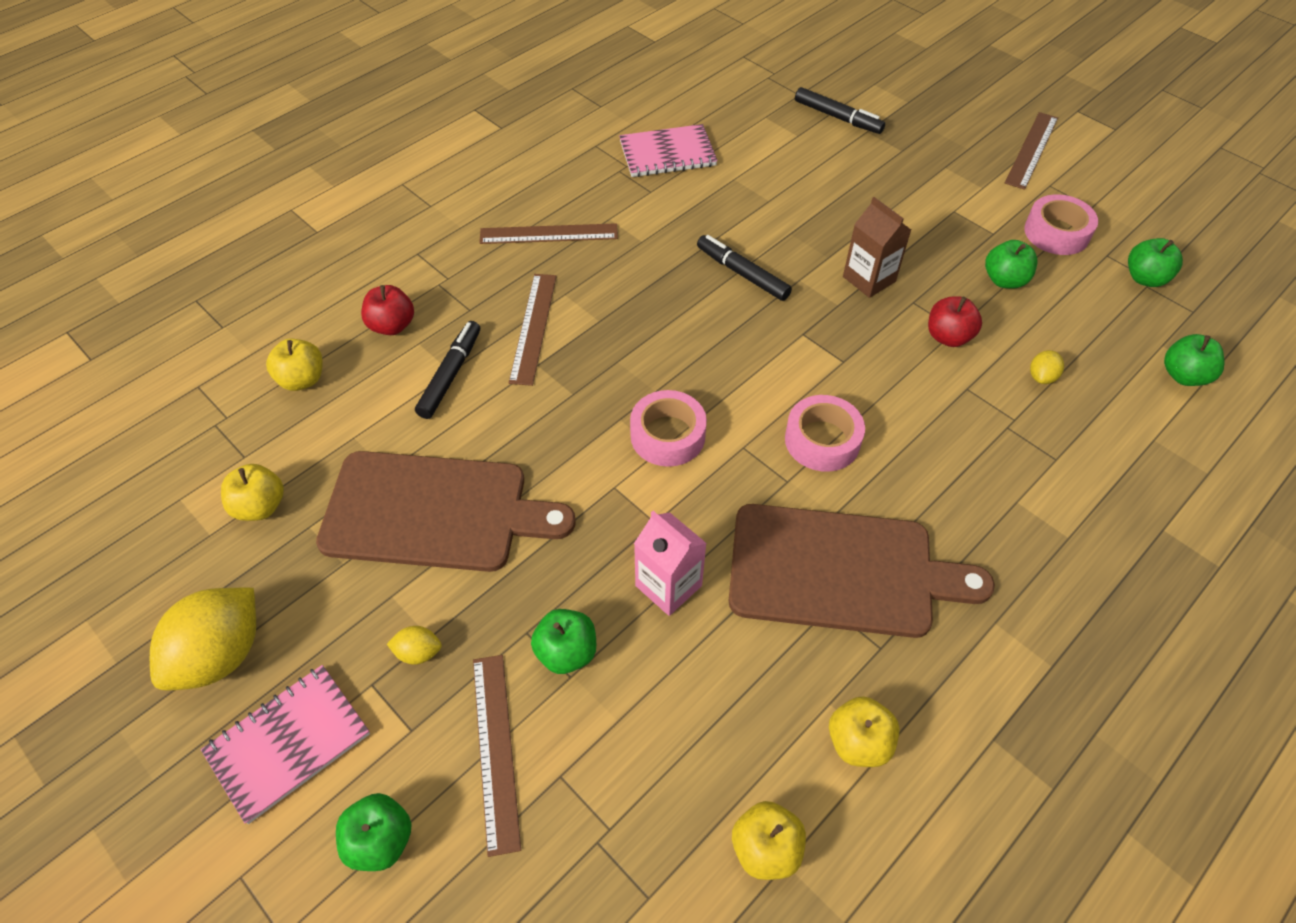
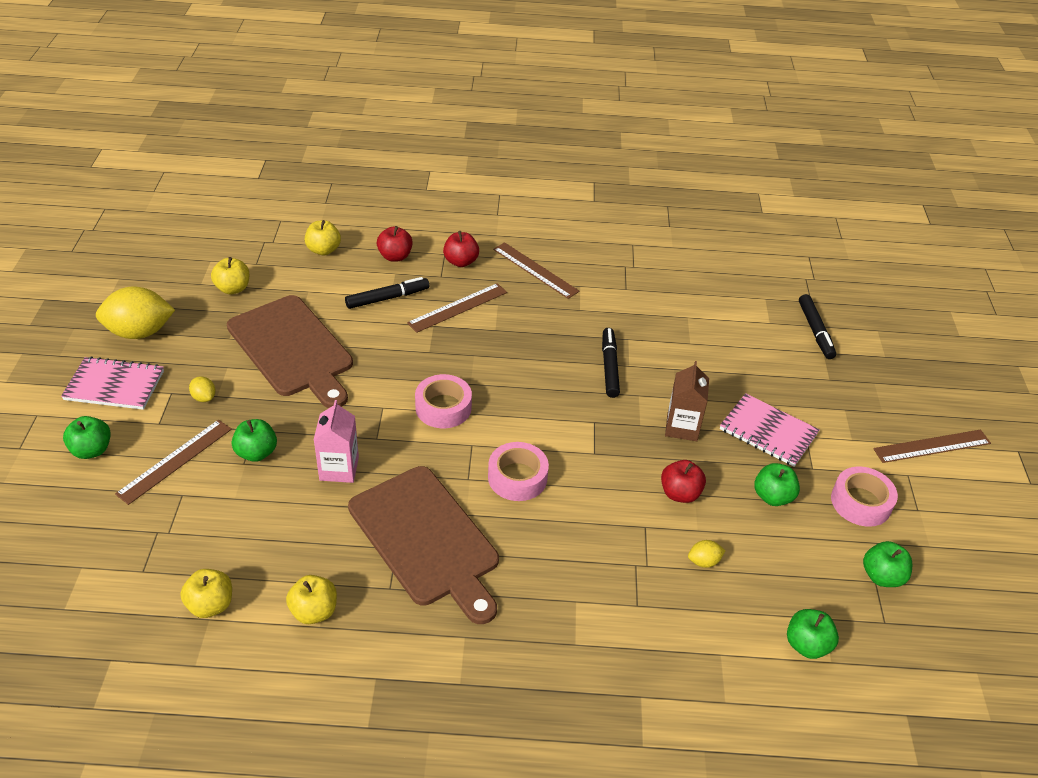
camera: 45 degrees right, 10 degrees down
pink notebook [619,124,718,177] -> pink notebook moved to [720,393,820,467]
none -> red apple [443,231,479,267]

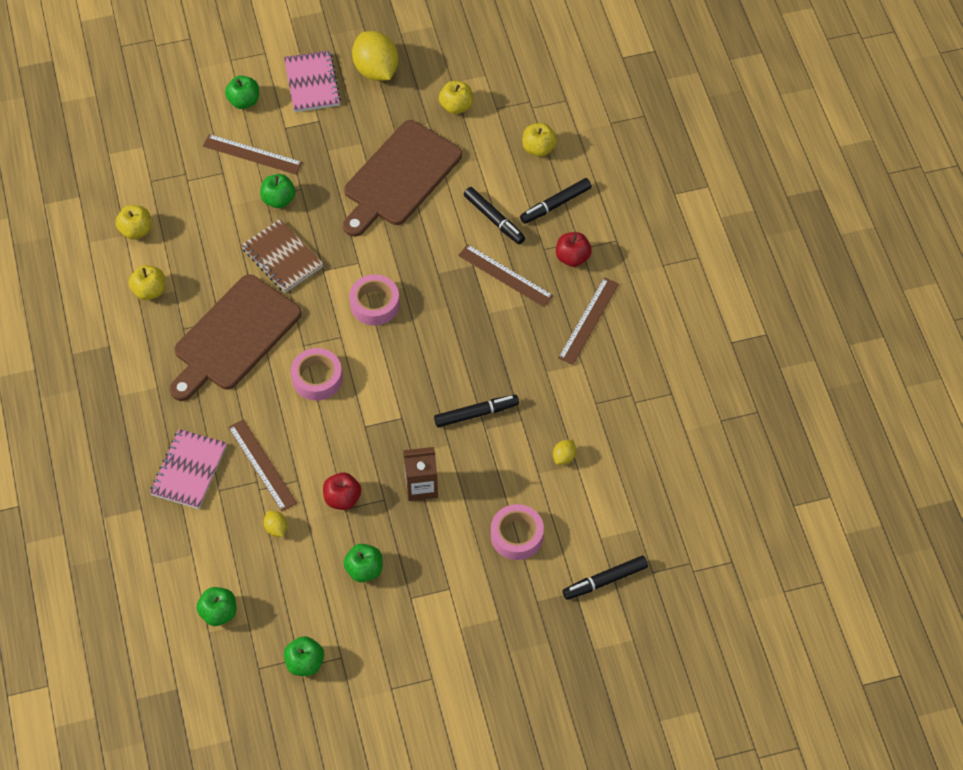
camera: 75 degrees right, 15 degrees up
yellow lemon [189,376,216,402] -> yellow lemon moved to [553,440,576,465]
pink carton [314,400,359,483] -> brown notebook [241,219,323,293]
red apple [377,226,413,262] -> black marker [520,178,592,224]
pink notebook [720,393,820,467] -> pink notebook moved to [150,429,227,509]
pink tape [831,466,898,527] -> pink tape moved to [491,504,544,560]
brown ruler [873,430,991,463] -> brown ruler moved to [228,419,297,511]

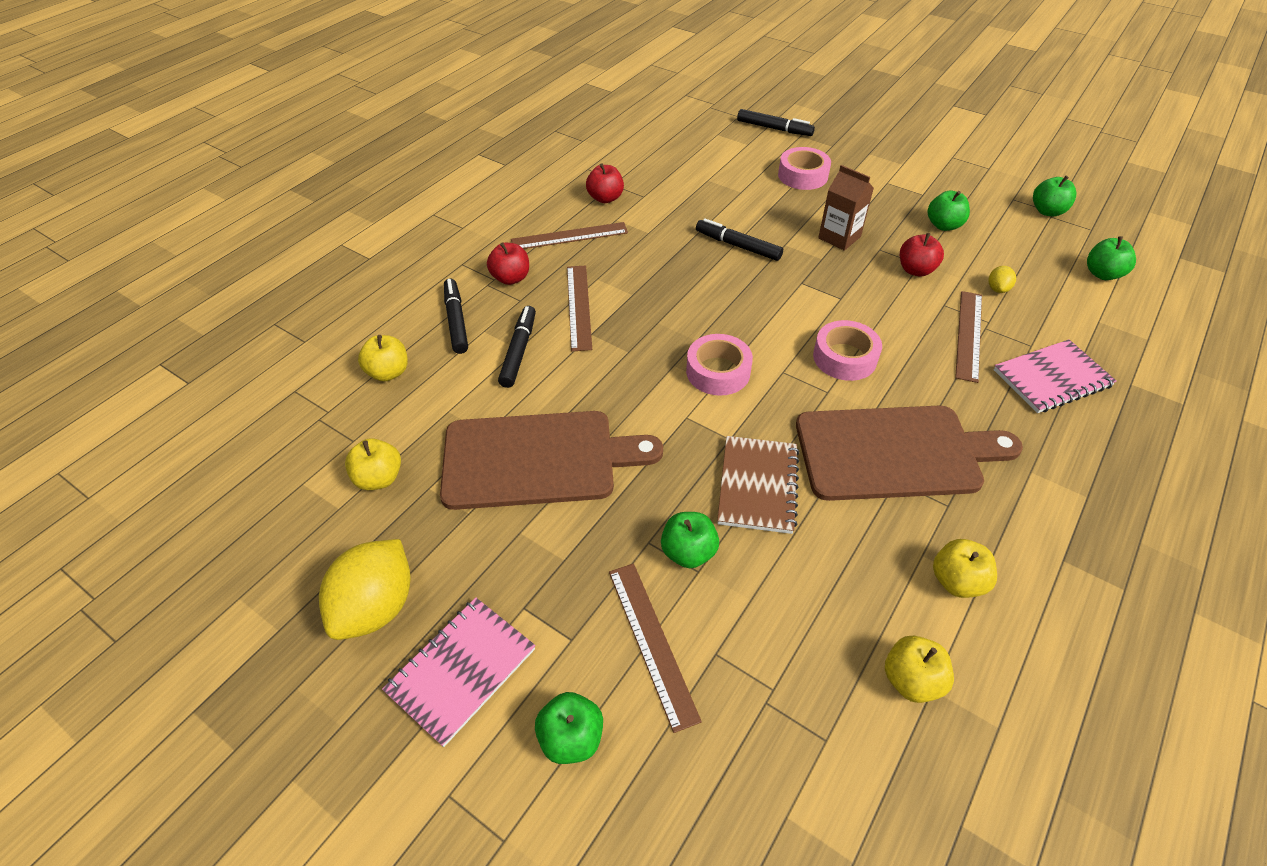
camera: 130 degrees left, 10 degrees down
black marker [520,178,592,224] -> black marker turned 120 degrees counterclockwise [444,279,468,354]
yellow lemon [553,440,576,465] -> none
none -> red apple [586,163,624,203]

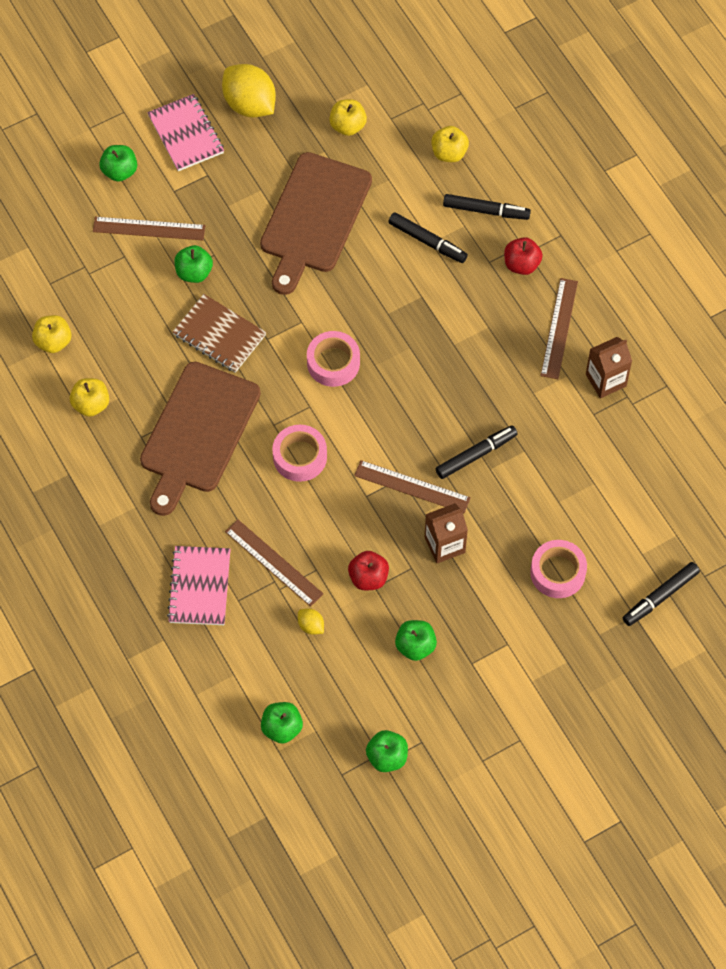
camera: 115 degrees right, 15 degrees up
brown ruler [567,266,592,351] -> brown ruler moved to [354,460,471,513]
red apple [586,163,624,203] -> brown carton [586,337,632,398]

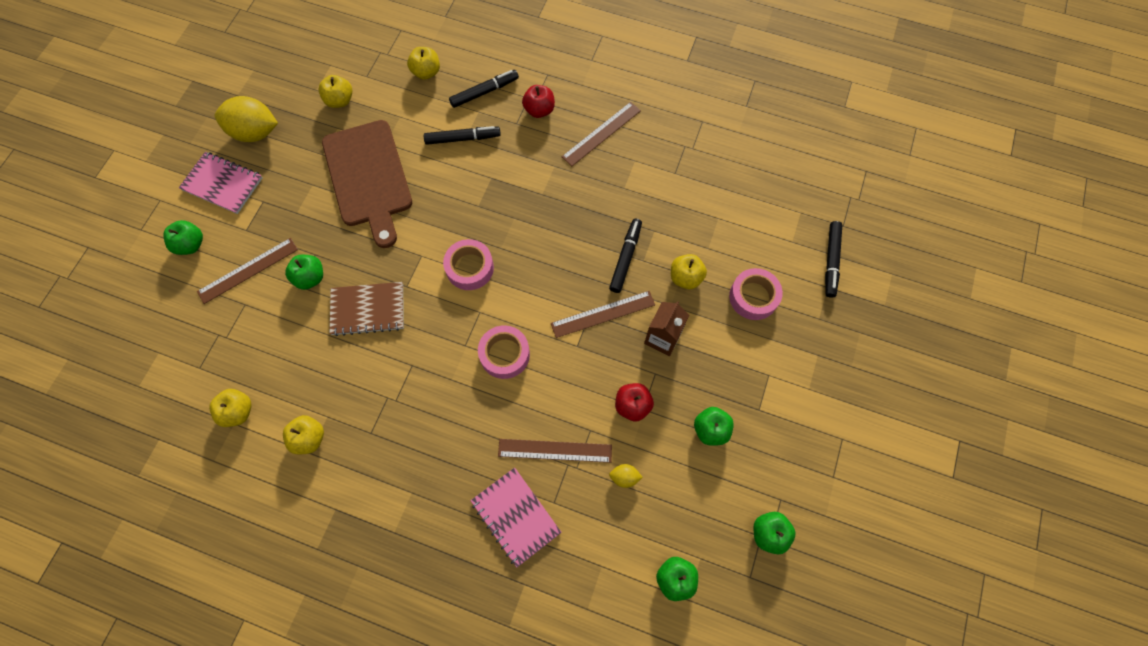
camera: 40 degrees left, 5 degrees up
brown cutting board [140,362,261,516] -> none
brown ruler [541,278,578,379] -> brown ruler turned 75 degrees clockwise [562,102,641,166]
brown carton [586,337,632,398] -> none
none -> yellow apple [671,254,707,289]

